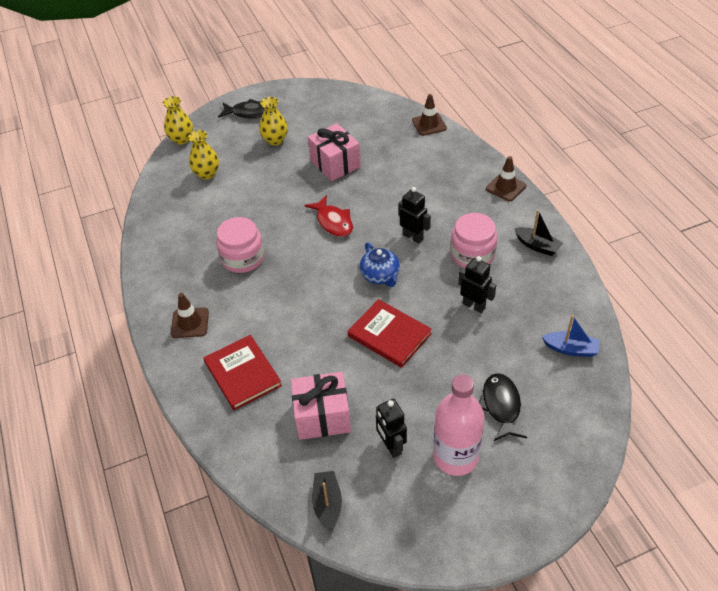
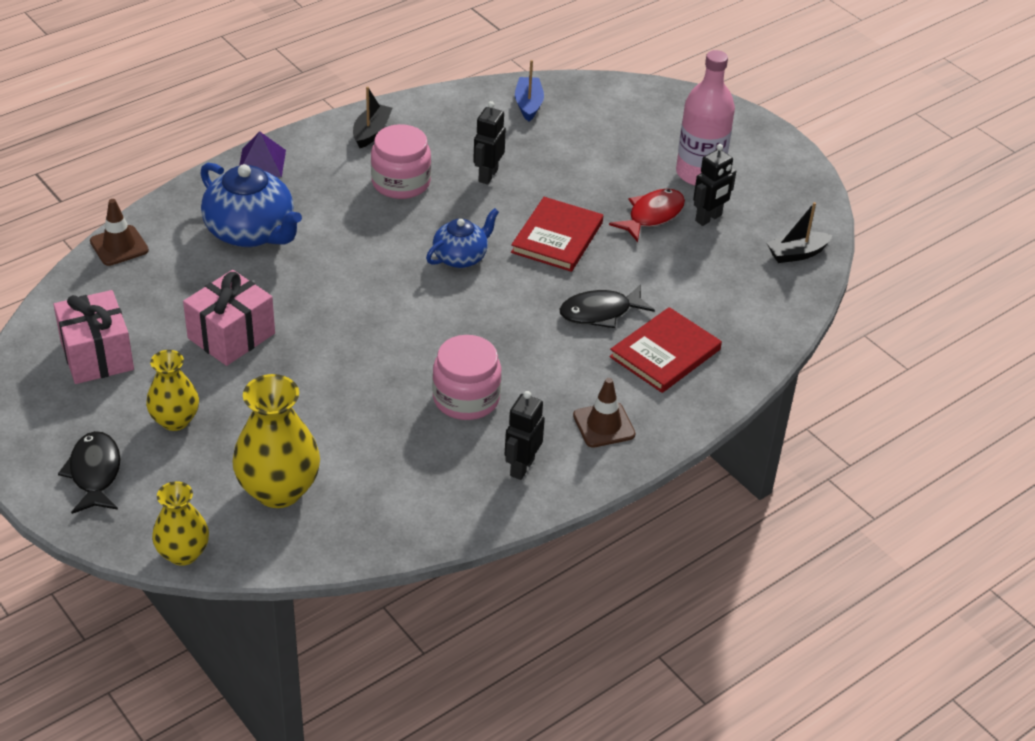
camera: 110 degrees left, 5 degrees down
yellow vase [188,130,219,179] -> yellow vase [232,374,320,508], size x1.60
pink gift [291,372,351,440] -> pink gift moved to [53,290,134,384]
red fish [305,195,353,237] -> red fish moved to [609,189,685,242]
black robot [398,187,431,244] -> black robot moved to [504,391,545,480]
black fish [479,373,527,441] -> black fish moved to [559,285,655,328]
brown traffic cone [486,156,526,201] -> purple pyramid [239,131,286,177]
none -> blue teapot [200,163,302,247]

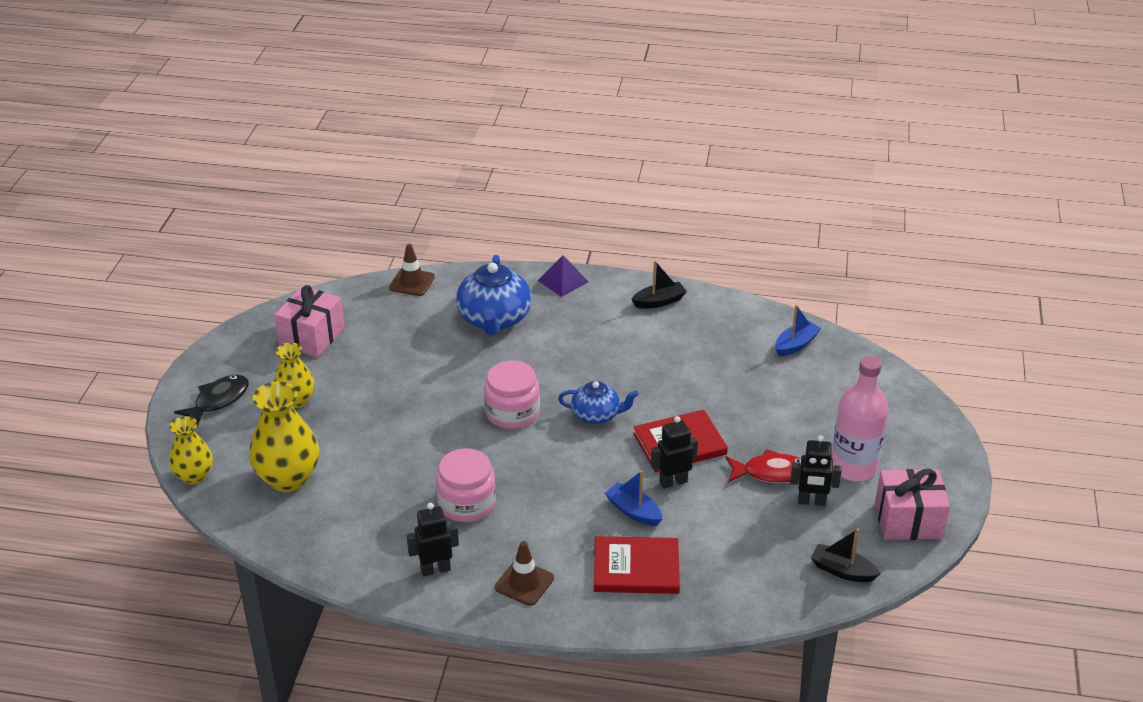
camera: 50 degrees right, 5 degrees down
pink gift [183,270,275,366] -> pink gift moved to [875,469,950,540]
pink jar [371,124,431,199] -> pink jar moved to [484,360,540,429]
black robot [473,101,506,184] -> black robot moved to [651,416,698,489]
black fish [559,285,655,328] -> blue boat [605,470,662,526]

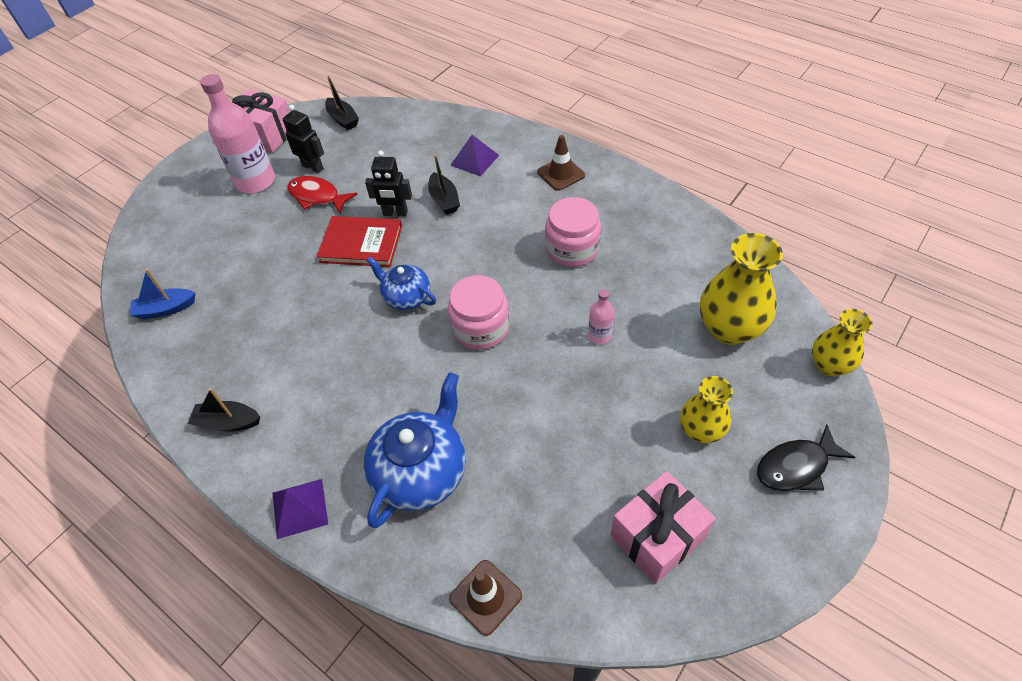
camera: 150 degrees left, 15 degrees up
black robot [407,503,459,576] -> none
red book [594,536,680,594] -> purple pyramid [450,135,499,177]
blue boat [605,470,662,526] -> black boat [428,154,460,215]
none -> pink bottle [588,289,614,344]

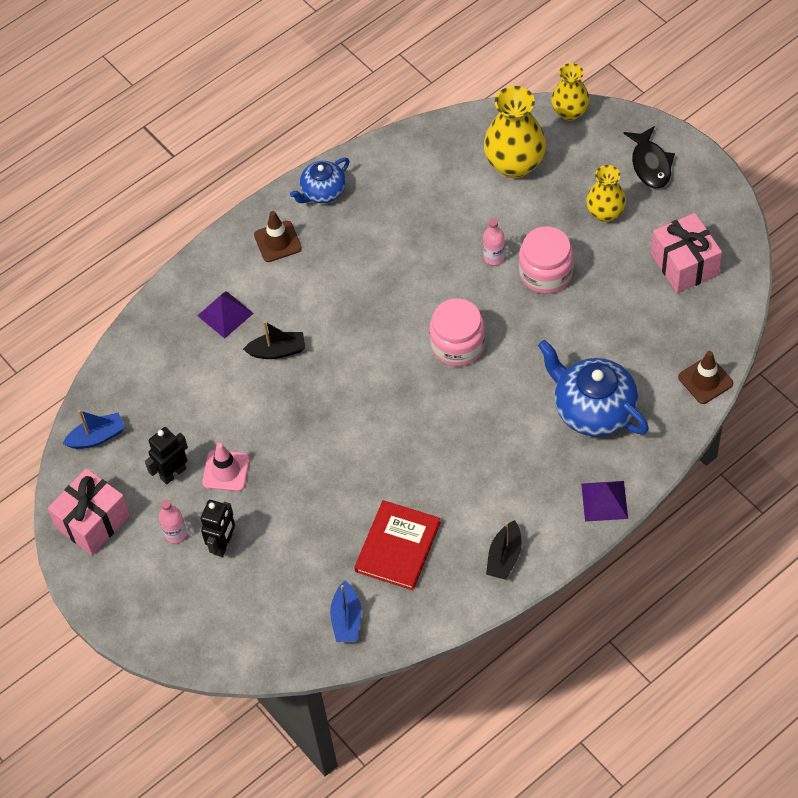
camera: 75 degrees left, 5 degrees up
pink bottle [200,74,275,194] -> pink bottle [159,499,187,543], size x0.48
red fish [287,176,358,214] -> pink traffic cone [202,443,250,491]
red book [317,216,402,267] -> red book moved to [354,500,441,590]
black boat [325,75,359,130] -> blue boat [62,410,125,449]
black robot [365,151,412,217] -> black robot moved to [201,500,235,557]
blue teapot [367,256,436,310] -> blue teapot moved to [290,158,350,203]
pink jar [545,197,601,267] -> pink jar moved to [519,227,574,294]

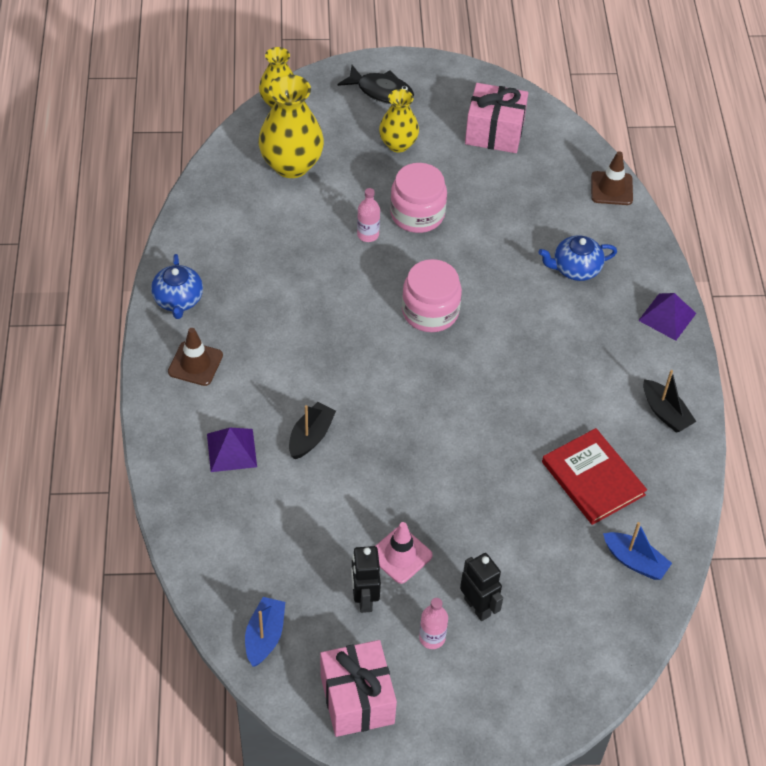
camera: 60 degrees left, 5 degrees down
blue teapot [538,340,649,437] -> blue teapot [538,235,617,281], size x0.60

